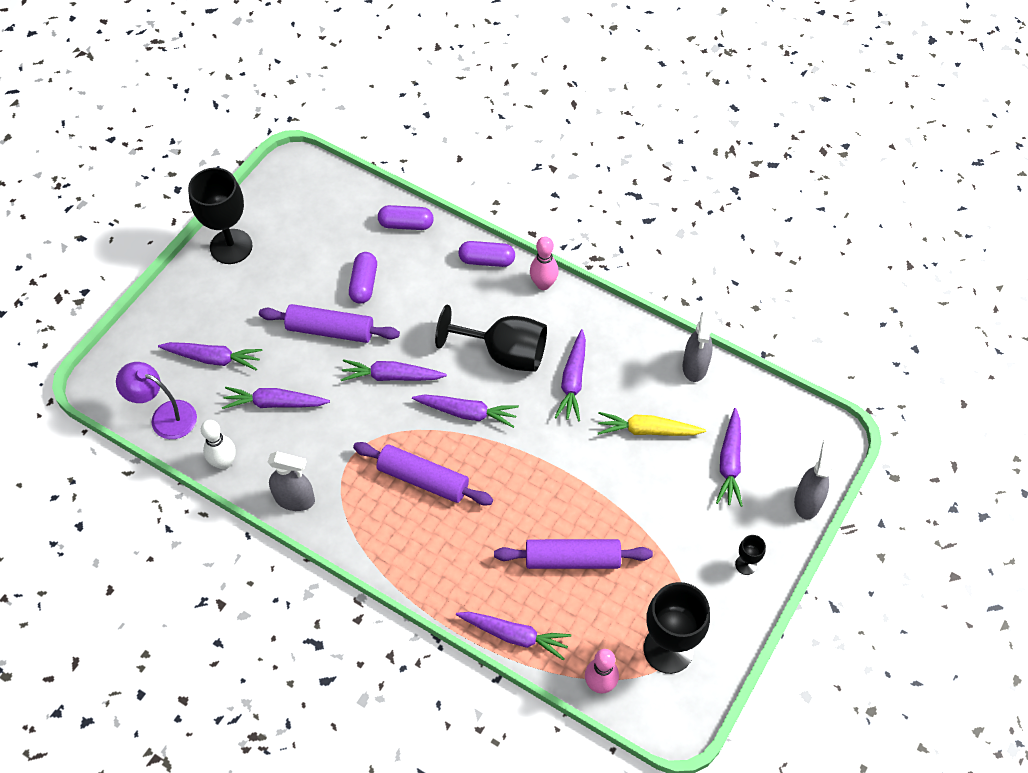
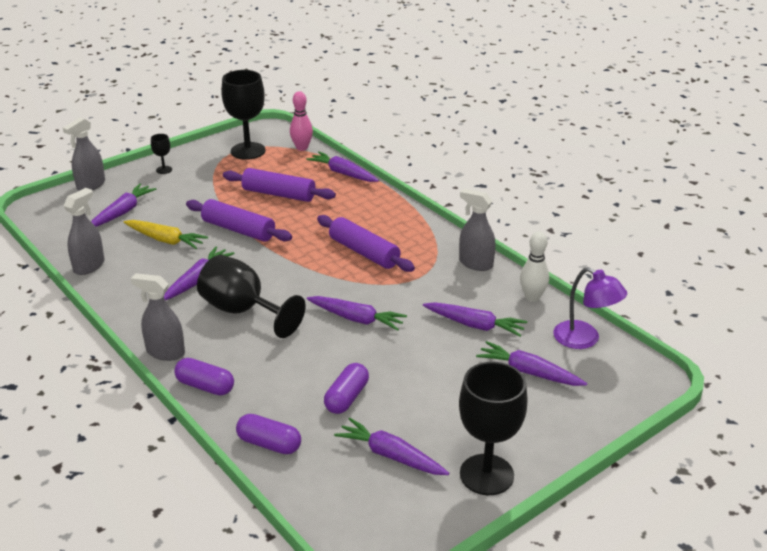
camera: 160 degrees left, 25 degrees down
purple rolling pin [259,304,400,343] -> purple rolling pin moved to [186,199,292,242]
purple carrot [412,394,519,428] -> purple carrot moved to [334,418,449,475]
pink bowling pin [530,236,559,290] -> grey spray bottle [131,273,185,361]

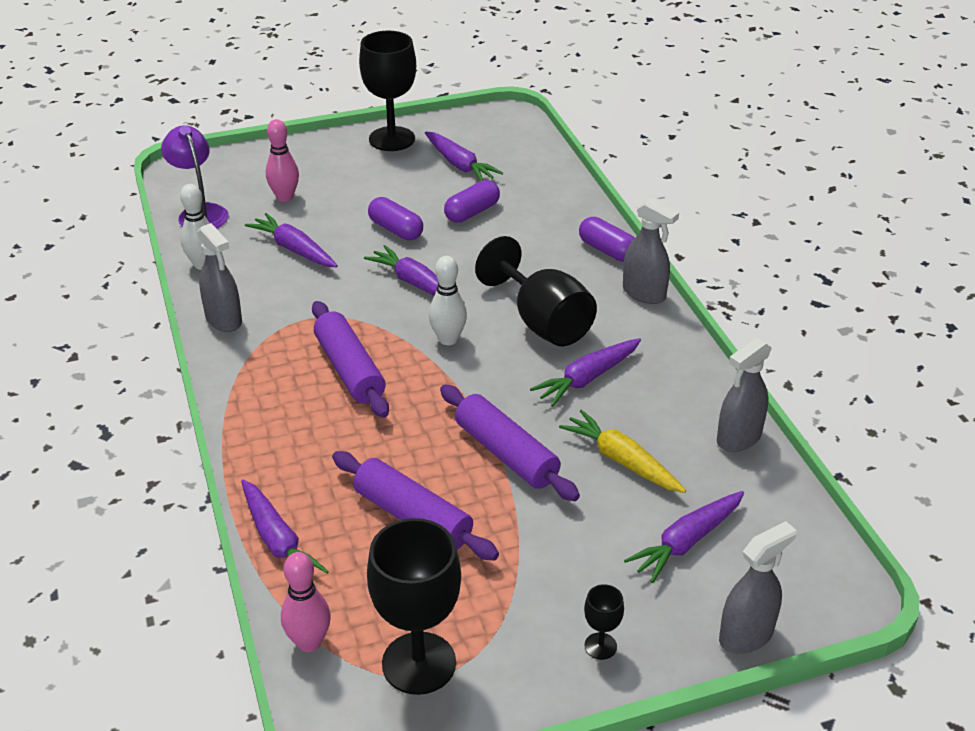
camera: 160 degrees left, 5 degrees up
purple capsule [236,414,301,454] -> purple capsule moved to [368,197,423,240]
purple carrot [476,341,587,386] -> pink bowling pin [266,119,299,202]
none -> white bowling pin [429,256,467,345]

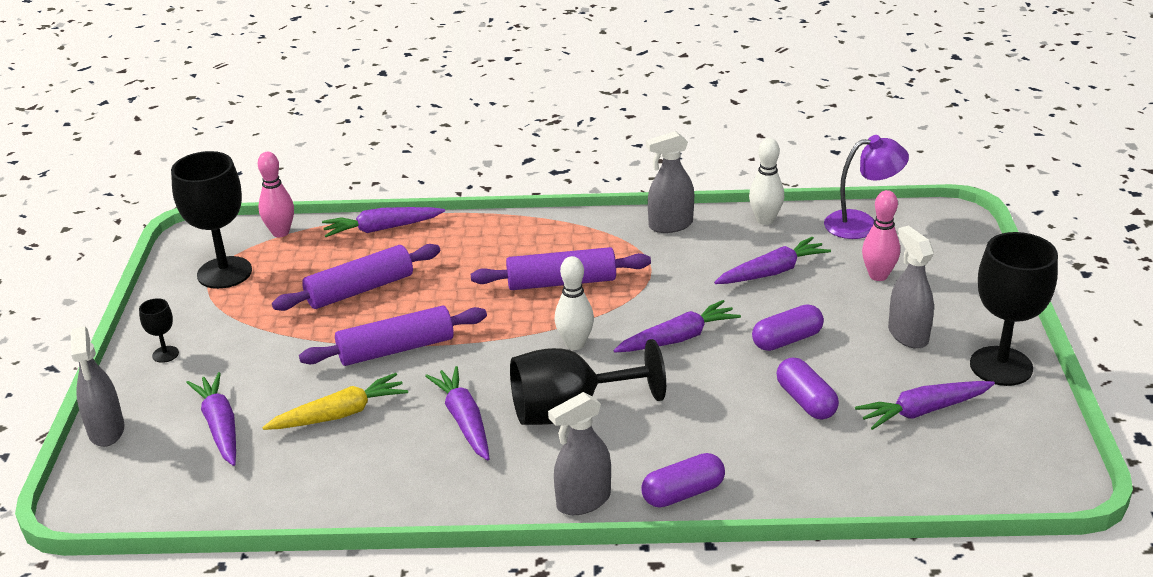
camera: 110 degrees right, 5 degrees down
grey spray bottle [717,338,772,452] -> grey spray bottle moved to [888,225,934,349]

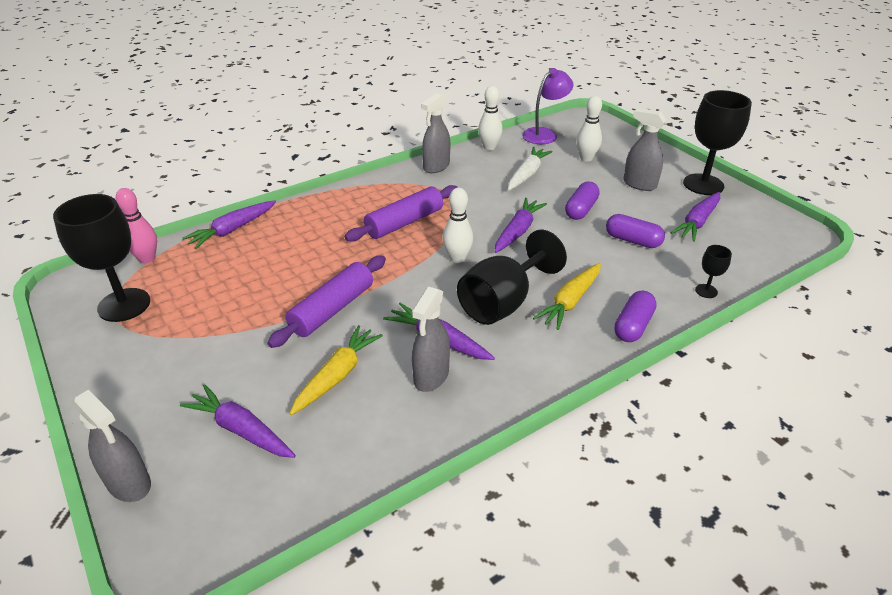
camera: 35 degrees left, 5 degrees up
black goblet [139,298,179,363] -> black goblet moved to [695,245,732,298]
purple rolling pin [272,244,440,311] -> none
grey spray bottle [548,392,611,515] -> grey spray bottle moved to [412,286,450,392]
purple carrot [714,237,831,284] -> white carrot [508,147,553,190]
pink bowling pin [862,190,900,281] -> white bowling pin [576,96,602,161]
none -> yellow carrot [533,263,601,330]

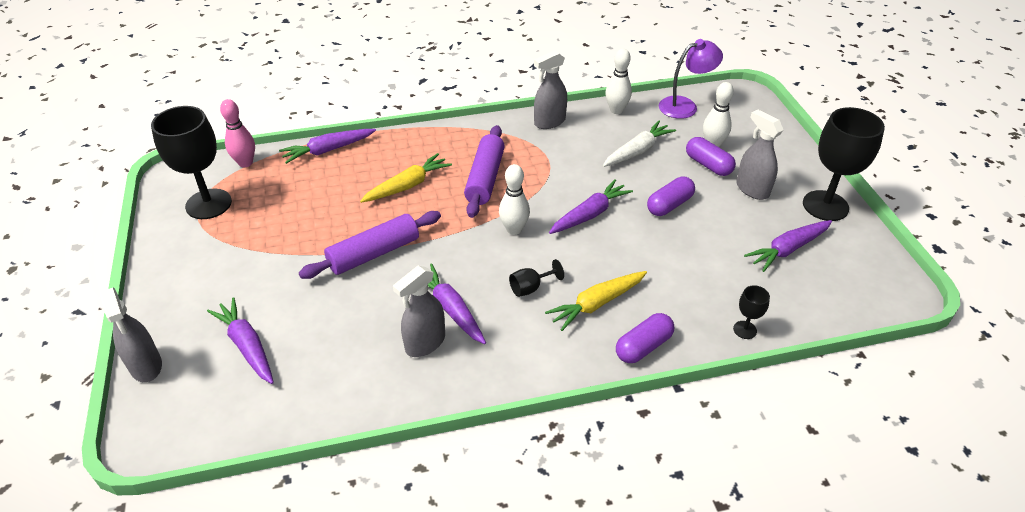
camera: 20 degrees right, 5 degrees up
yellow carrot [290,325,383,415] -> yellow carrot moved to [360,153,452,203]
purple rolling pin [345,185,458,242] -> purple rolling pin turned 60 degrees counterclockwise [464,125,505,218]
black goblet [457,230,567,325] -> black goblet [509,259,564,297], size x0.44
purple capsule [606,214,665,248] -> purple capsule moved to [686,137,736,176]

